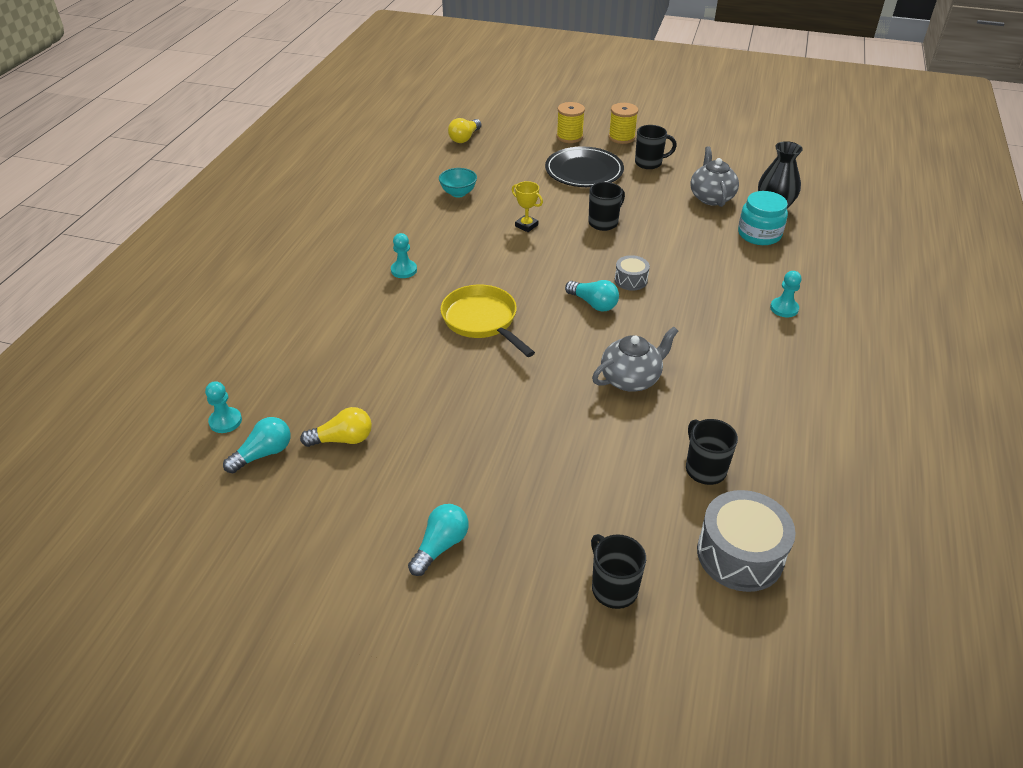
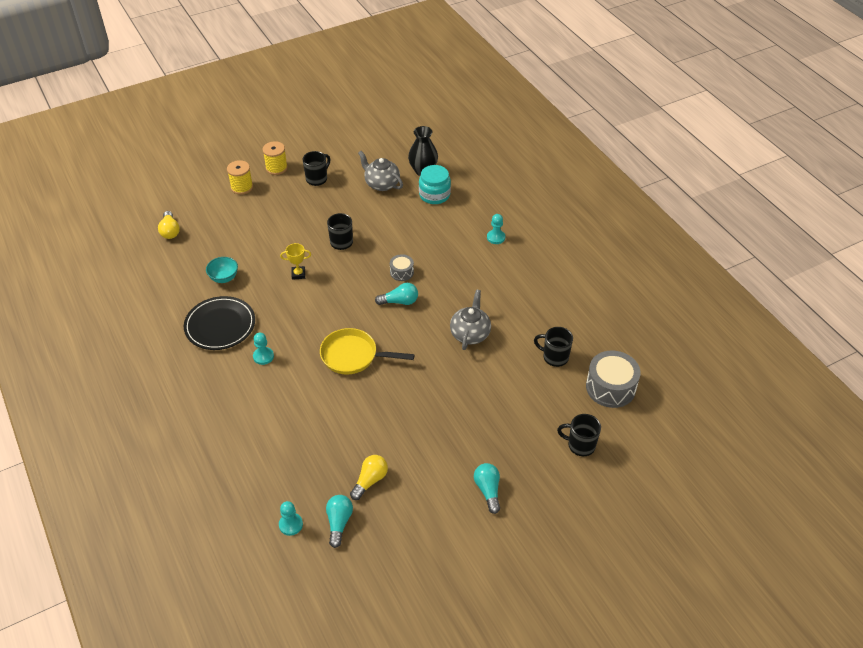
camera: 45 degrees left, 5 degrees up
black plate [545,146,624,187] -> black plate moved to [184,296,255,350]

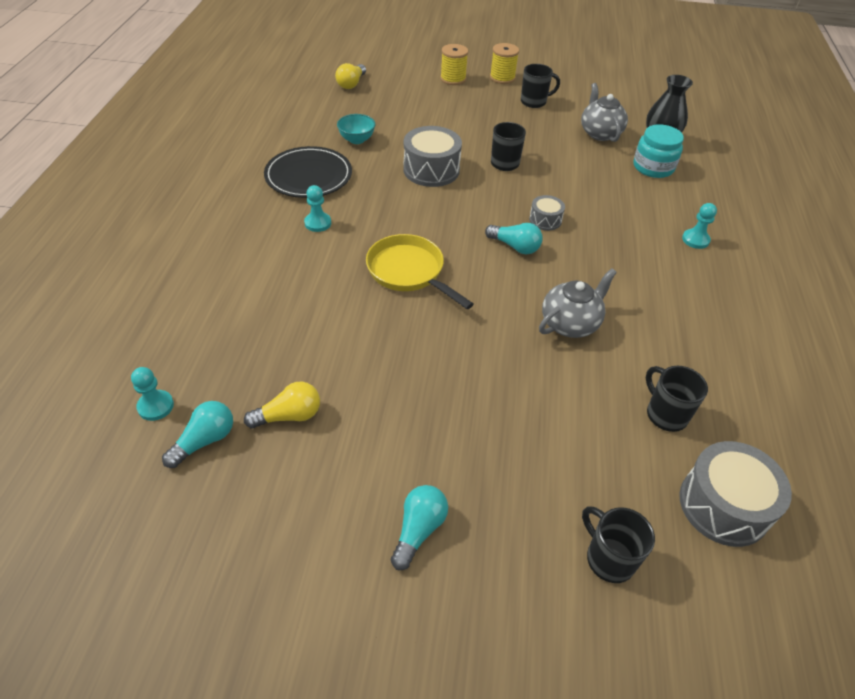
camera: 35 degrees right, 0 degrees up
yellow trophy [280,243,311,280] -> grey drum [403,126,462,187]

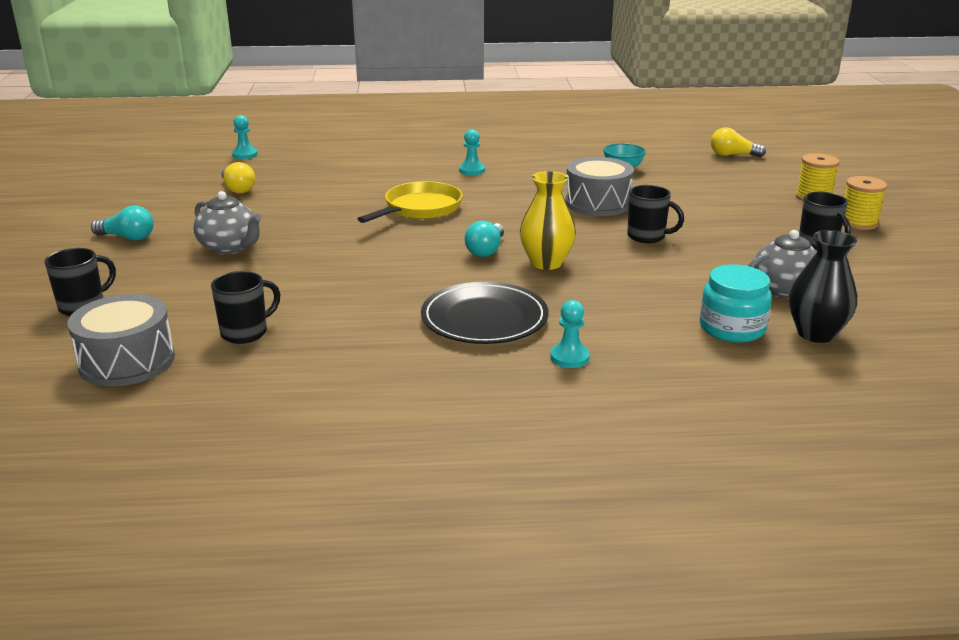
camera: 80 degrees right, 20 degrees down
turquoise light bulb [162,401,233,468] -> none
black plate [264,146,352,198] -> black plate moved to [421,282,548,344]
grey drum [529,195,565,231] -> yellow vase [520,171,576,270]
grey teapot [539,268,617,338] -> grey teapot moved to [193,191,262,254]

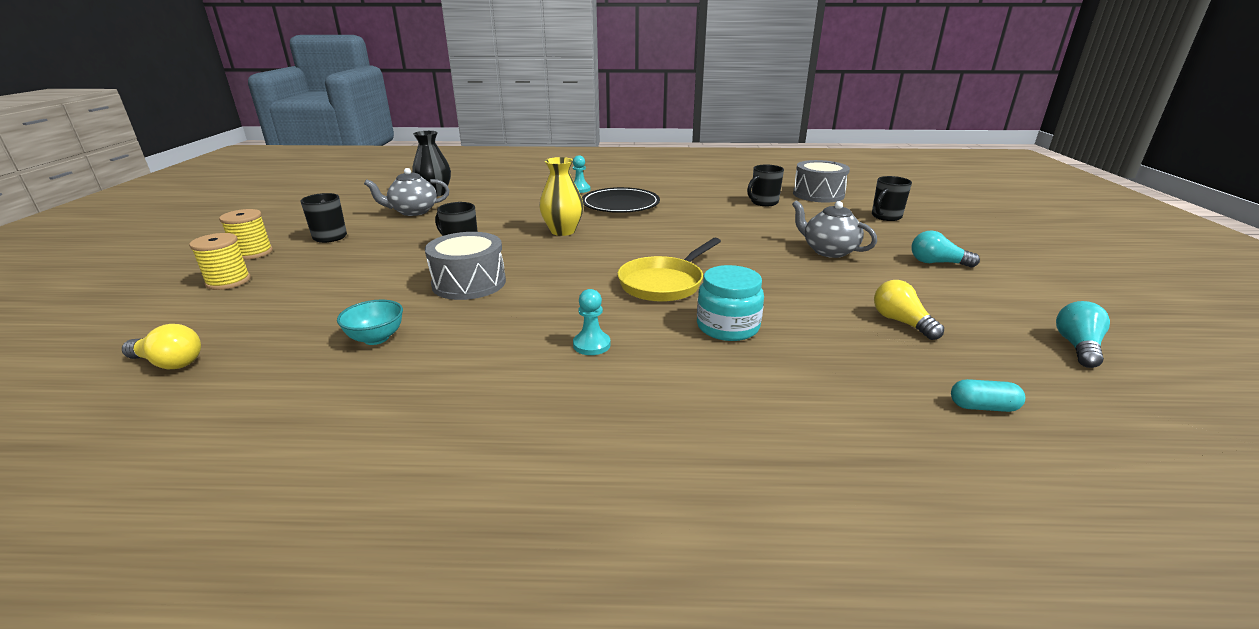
camera: 175 degrees left, 0 degrees up
turquoise pawn [232,115,258,159] -> turquoise capsule [951,379,1025,412]
turquoise light bulb [465,221,504,257] -> turquoise light bulb moved to [1056,301,1110,368]
turquoise jar [700,264,772,343] -> turquoise jar moved to [697,265,764,341]

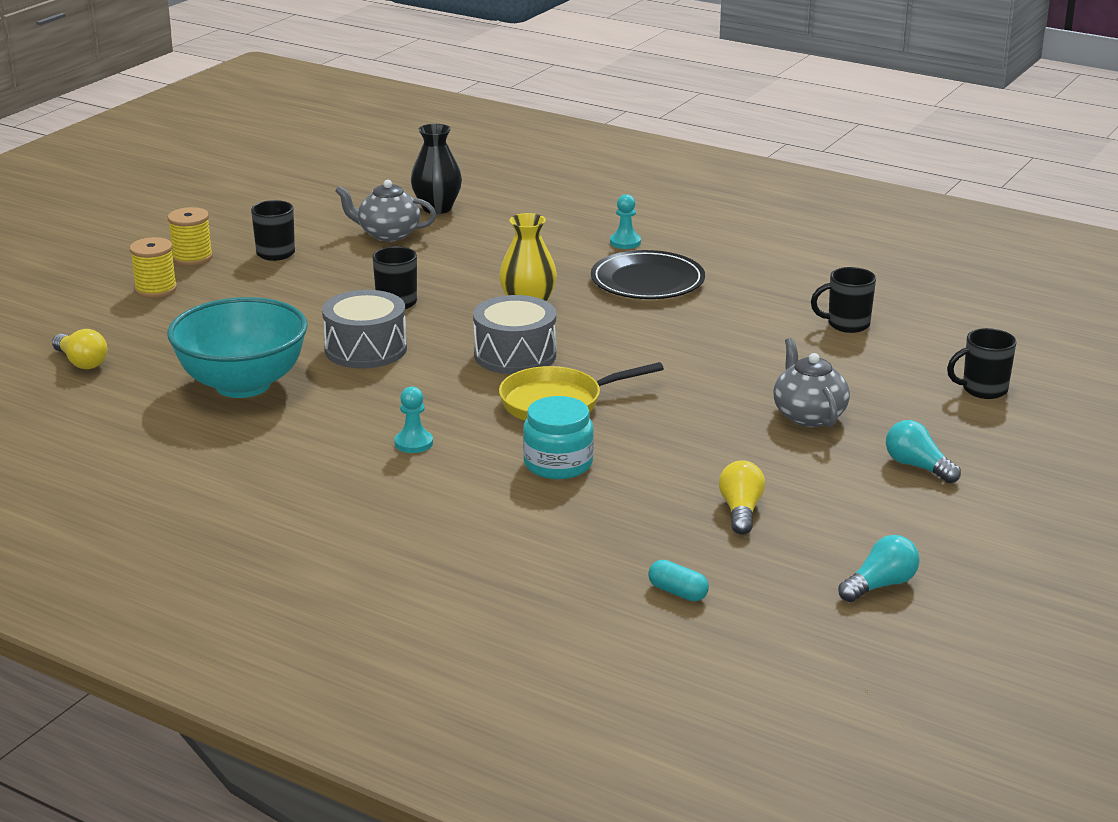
camera: 30 degrees right, 0 degrees up
turquoise bowl [337,300,403,345] -> turquoise bowl [167,297,308,398], size x2.29
grey drum [793,160,850,203] -> grey drum moved to [473,295,556,374]

